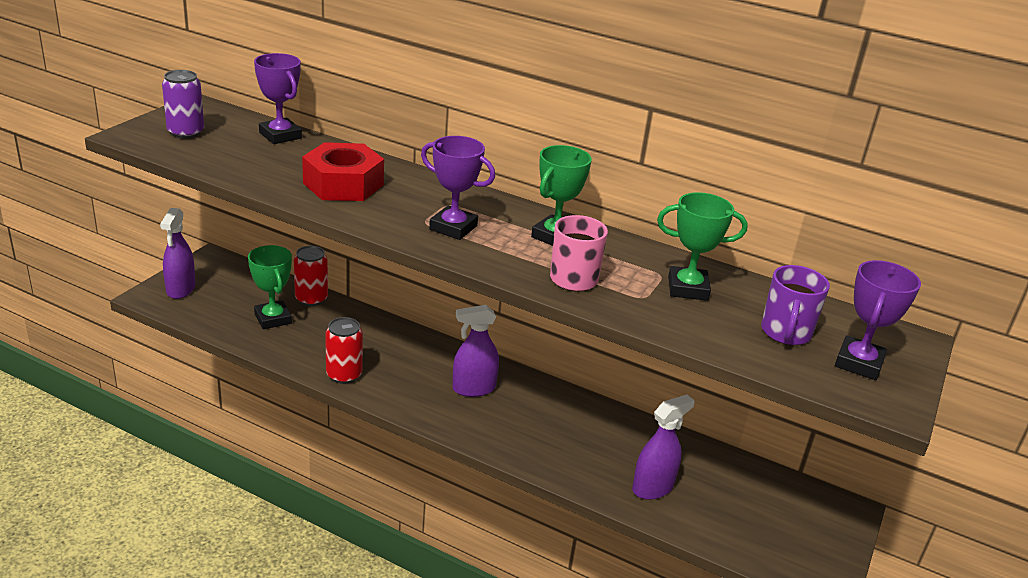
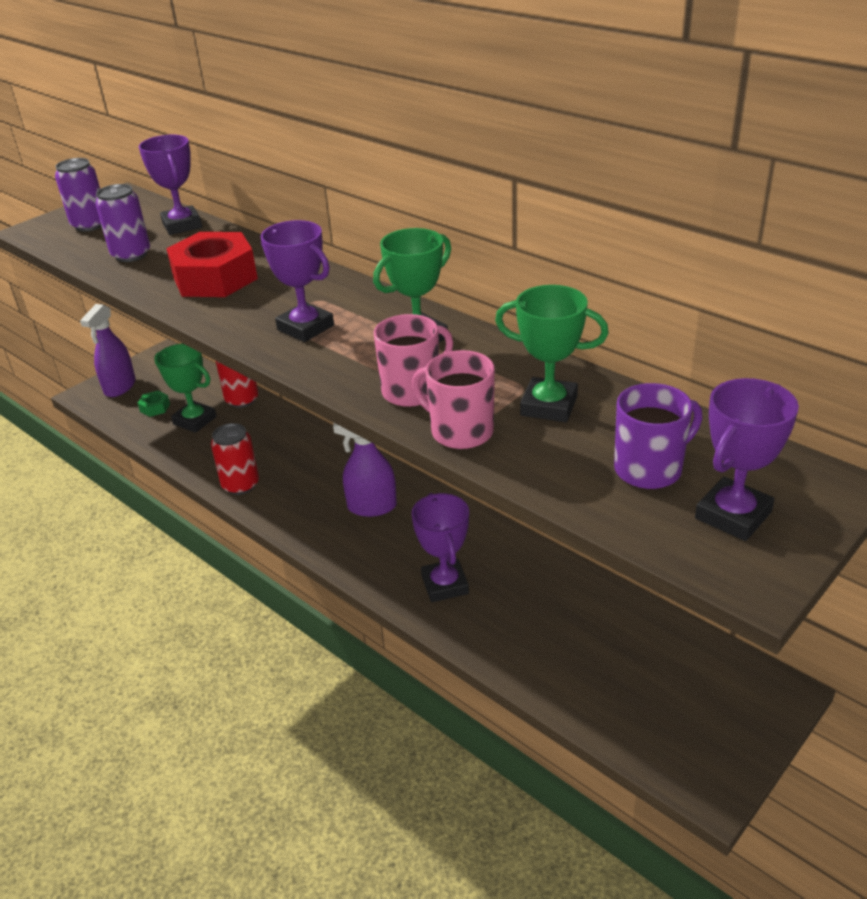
camera: 20 degrees right, 5 degrees up
green trophy [248,245,292,329] -> green trophy turned 45 degrees counterclockwise [154,344,217,433]
purple spray bottle [632,395,695,500] -> none
purple mug [761,265,830,345] -> purple mug turned 150 degrees counterclockwise [614,383,702,489]
none -> purple can [96,184,150,262]
none -> green nut [138,391,170,417]
none -> purple trophy [411,493,469,602]
none -> pink mug [412,350,495,449]

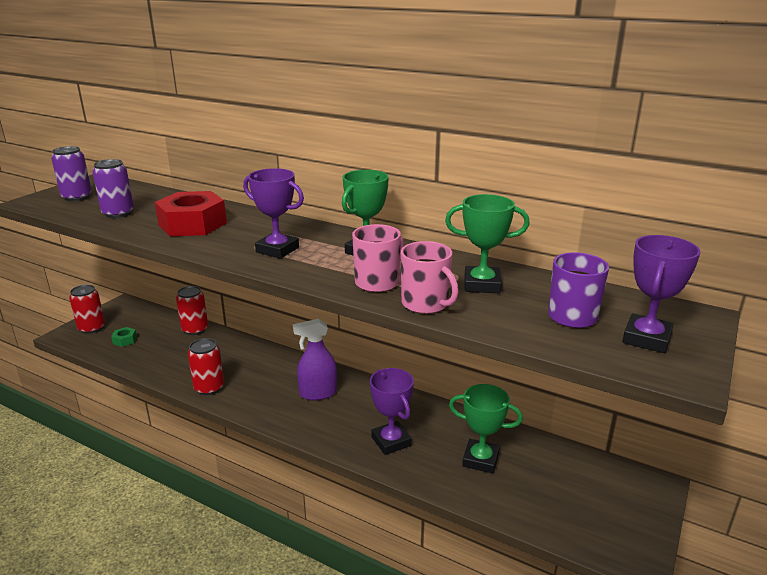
camera: 15 degrees left, 10 degrees down
purple spray bottle [80,304,136,397] -> red can [69,285,105,334]
purple trophy [139,135,202,235] -> none
green trophy [154,344,217,433] -> green trophy moved to [449,384,523,474]
pink mug [412,350,495,449] -> pink mug turned 150 degrees counterclockwise [401,241,459,314]

